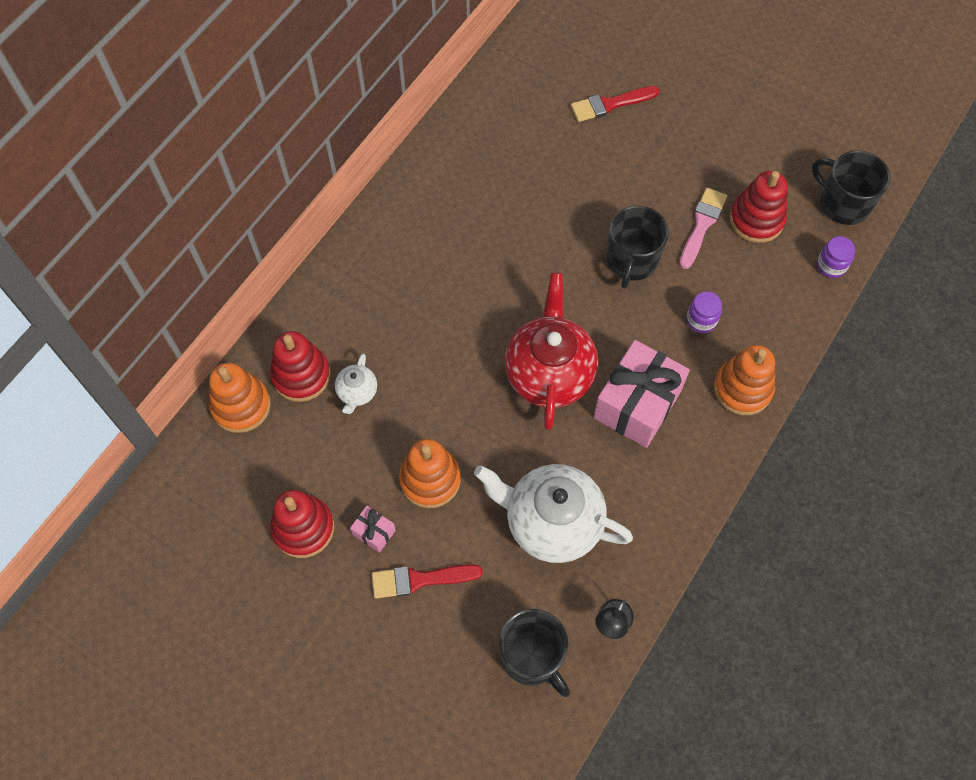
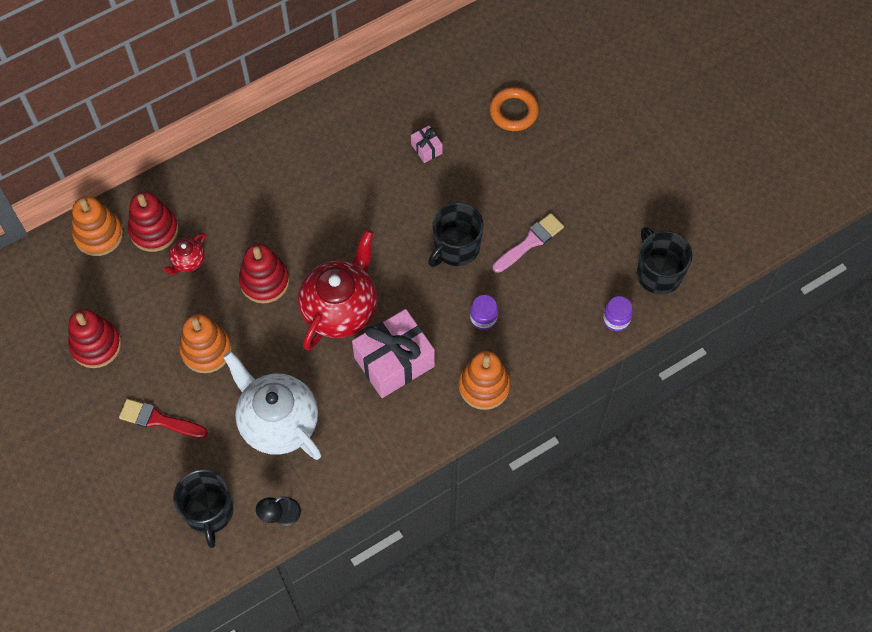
camera: 25 degrees right, 0 degrees up
white teapot [335,354,377,414] -> red teapot [163,233,206,275]
pink gift [350,506,396,553] -> pink gift moved to [411,126,443,163]
red brush [571,86,660,122] -> orange ring [490,87,539,131]
red stacking toy [729,171,787,243] -> red stacking toy moved to [239,244,289,303]

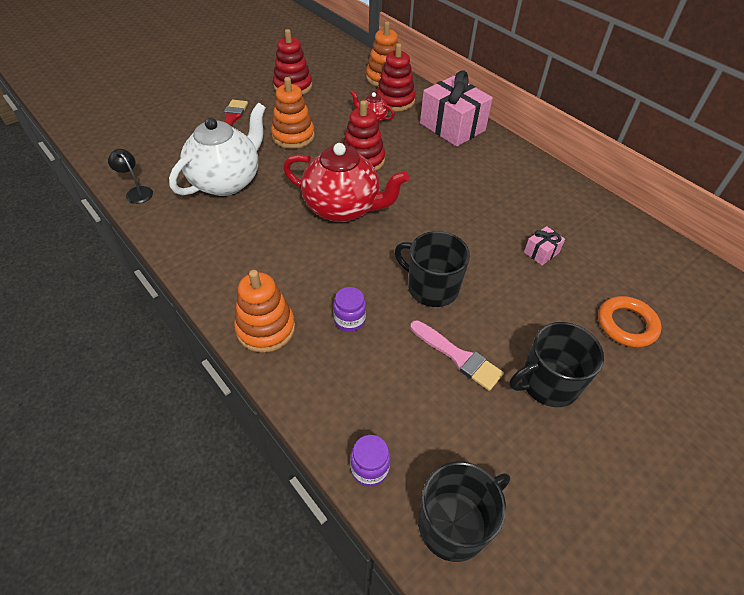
camera: 80 degrees right, 15 degrees down
black mug [173,469,233,548] -> black mug moved to [509,322,604,407]
pink gift [352,309,435,398] -> pink gift moved to [420,71,493,147]

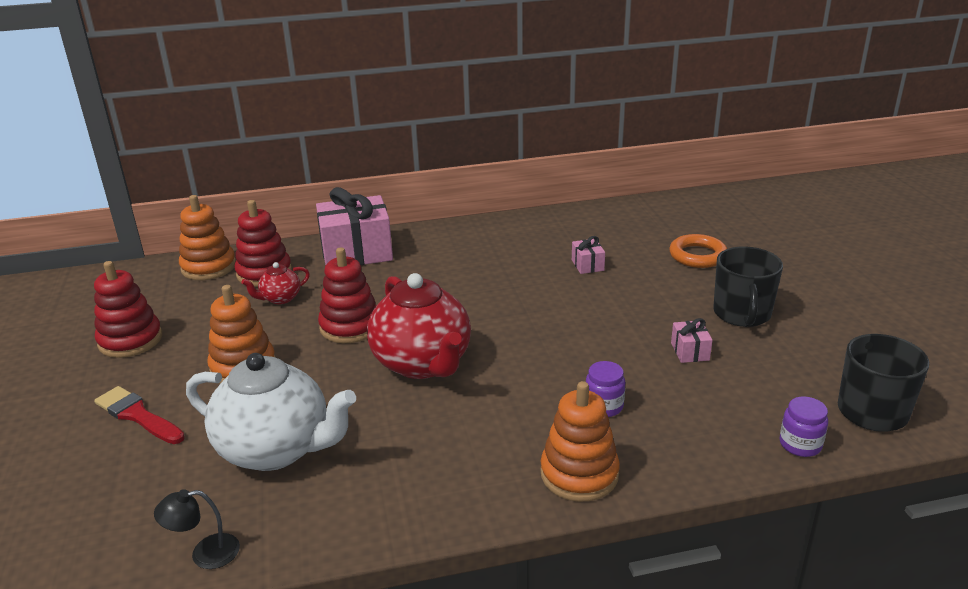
camera: 60 degrees left, 20 degrees down
white teapot [169,103,266,196] -> white teapot turned 135 degrees clockwise [186,353,356,471]
red teapot [283,143,409,222] -> red teapot turned 105 degrees clockwise [367,273,471,379]
black mug [395,231,470,307] -> none
pink brush [410,320,504,391] -> pink gift [671,318,713,363]

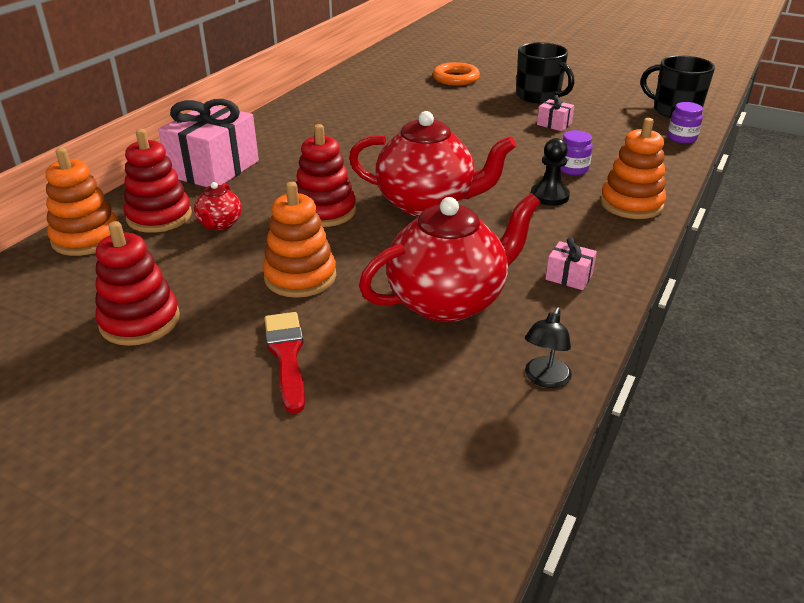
camera: 50 degrees left, 5 degrees up
red brush [94,386,185,444] -> red brush turned 90 degrees clockwise [264,312,305,414]
white teapot [186,353,356,471] -> red teapot [359,193,541,322]
pink gift [572,236,605,274] -> pink gift moved to [545,237,597,290]
none -> black pawn [531,138,570,206]

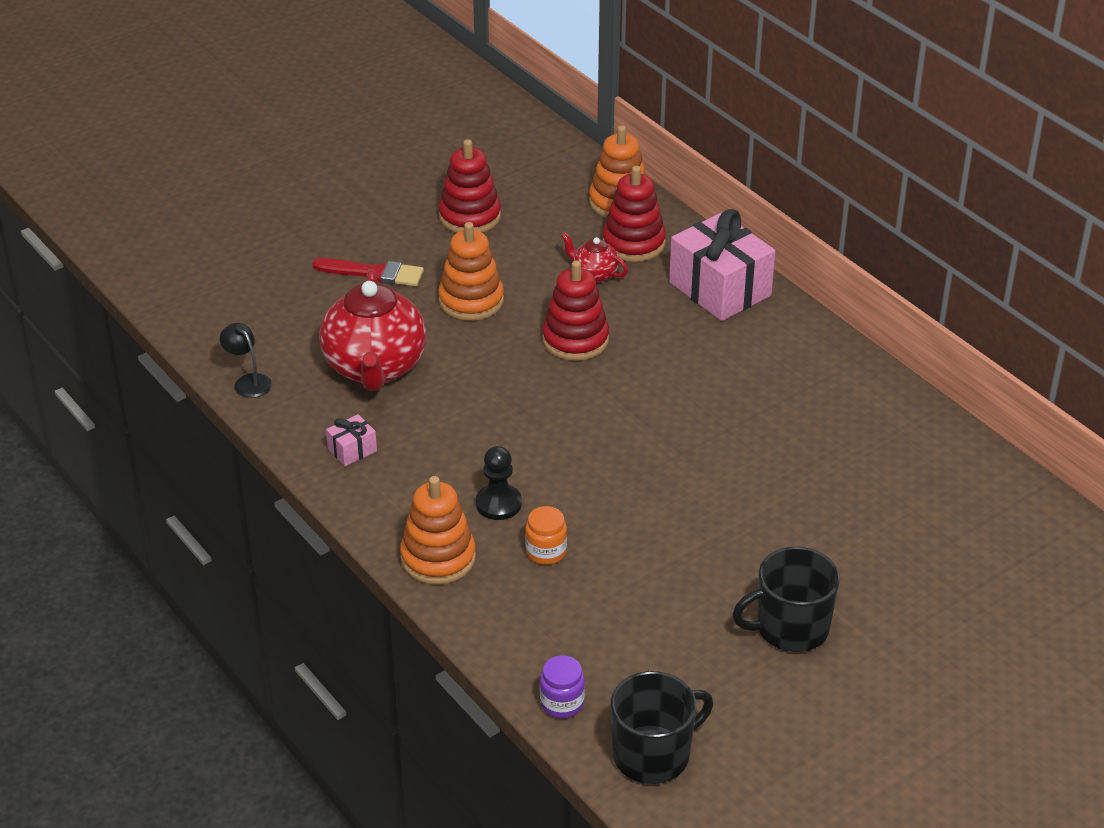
camera: 115 degrees right, 5 degrees up
red teapot [349,111,516,217] -> none
orange ring [433,62,480,86] -> none
pink gift [537,95,574,131] -> none
purple jar [560,130,593,175] -> orange jar [525,506,567,565]

